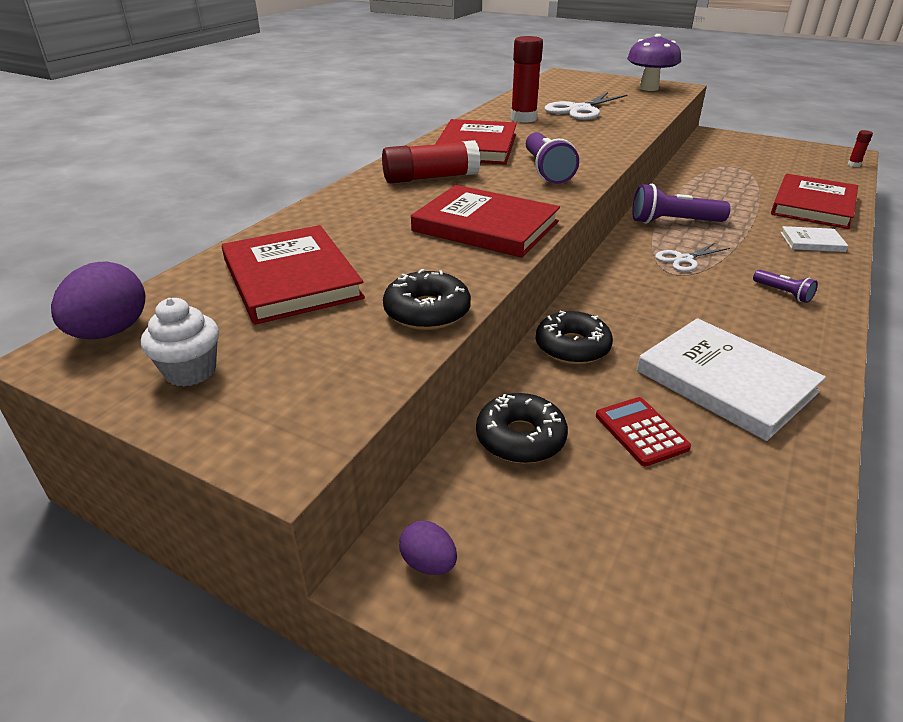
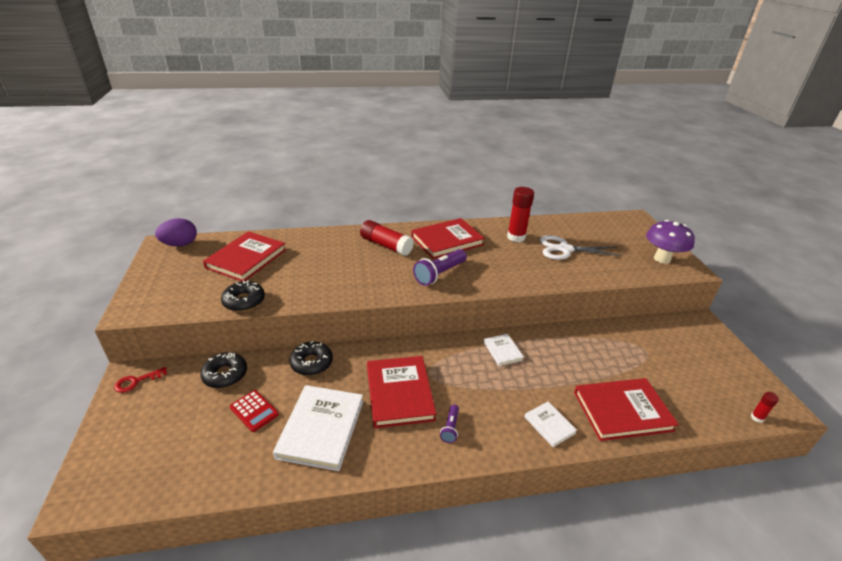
camera: 50 degrees right, 0 degrees up
white cupcake [141,298,219,387] -> none
purple egg [399,521,457,575] -> red key [114,367,167,393]
red book [411,185,560,258] -> red book moved to [367,356,436,428]
red calculator [596,397,691,466] -> red calculator turned 105 degrees clockwise [230,390,279,432]
purple flashlight [632,184,731,224] -> white book [484,334,524,366]
white scissors [655,242,730,272] -> none

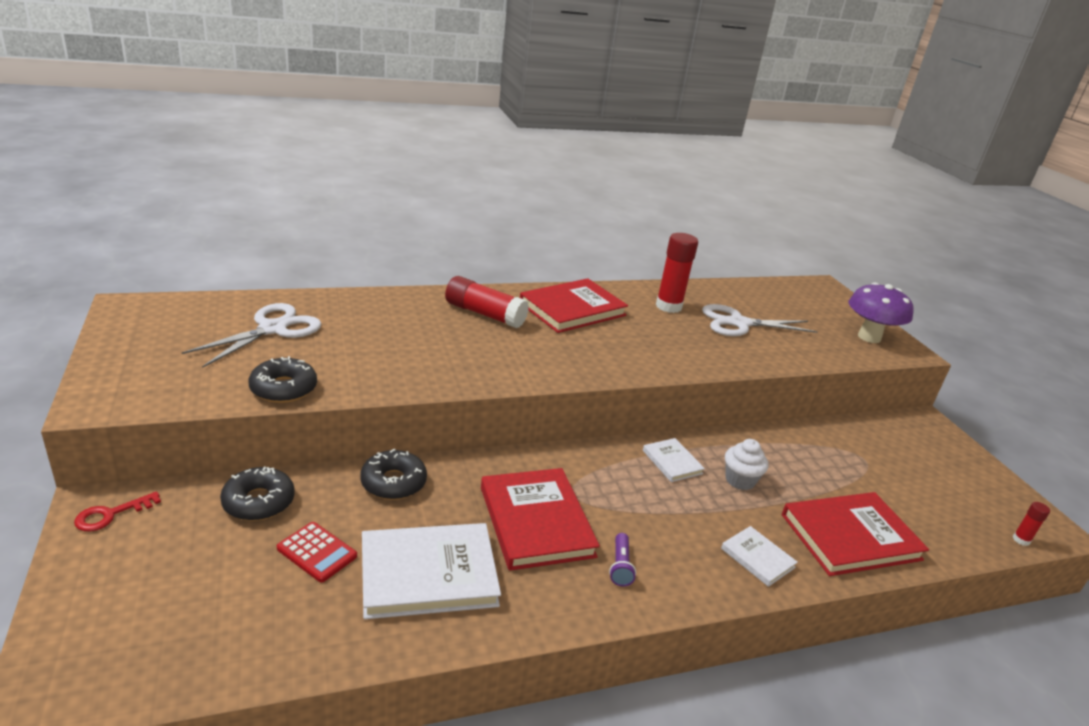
camera: 10 degrees left, 5 degrees down
purple egg [155,218,197,247] -> none
red book [203,231,286,281] -> white scissors [182,303,322,368]
white book [273,385,363,471] -> white book turned 75 degrees clockwise [362,523,501,619]
purple flashlight [413,249,467,286] -> none
none -> white cupcake [725,439,768,490]

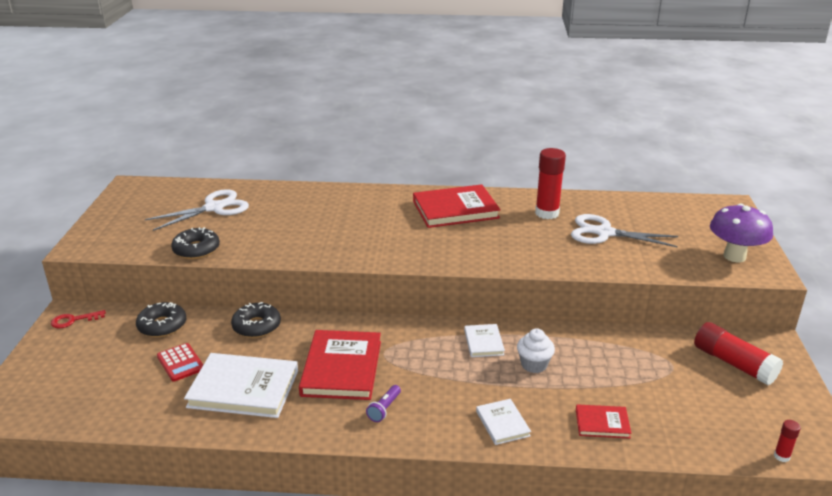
camera: 25 degrees right, 0 degrees up
red glue stick [445,276,529,328] -> red glue stick moved to [694,322,783,386]
red book [782,492,929,576] -> red book [576,404,631,439], size x0.51

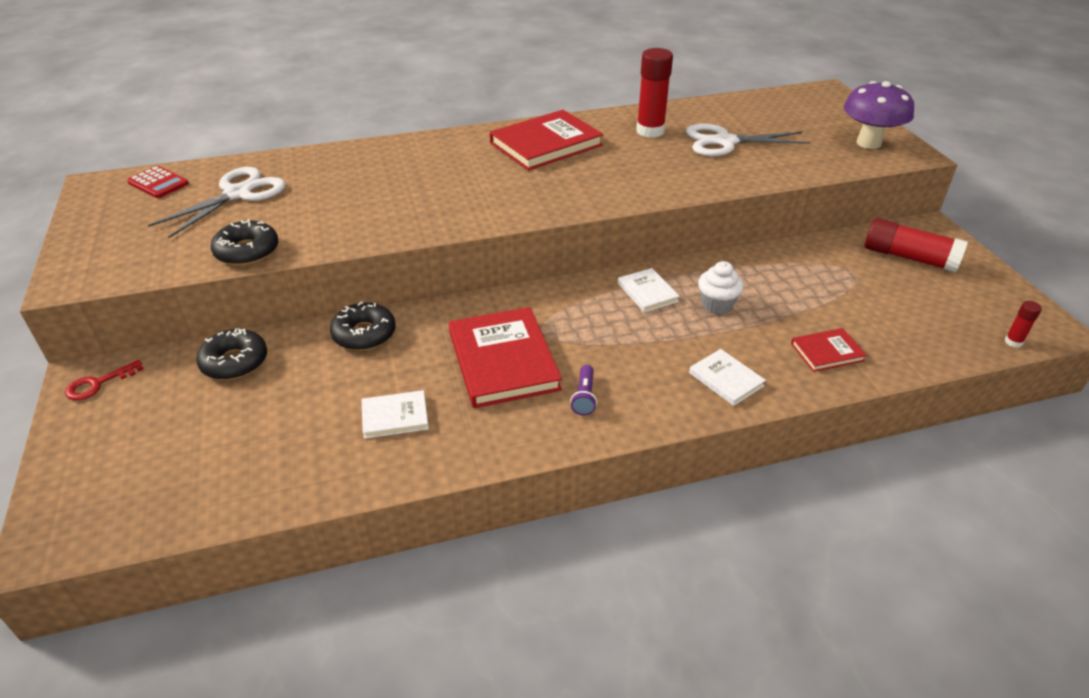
camera: 20 degrees left, 10 degrees up
red calculator [157,343,203,382] -> red calculator moved to [127,166,189,198]
white book [184,353,298,418] -> white book [362,390,429,439], size x0.51

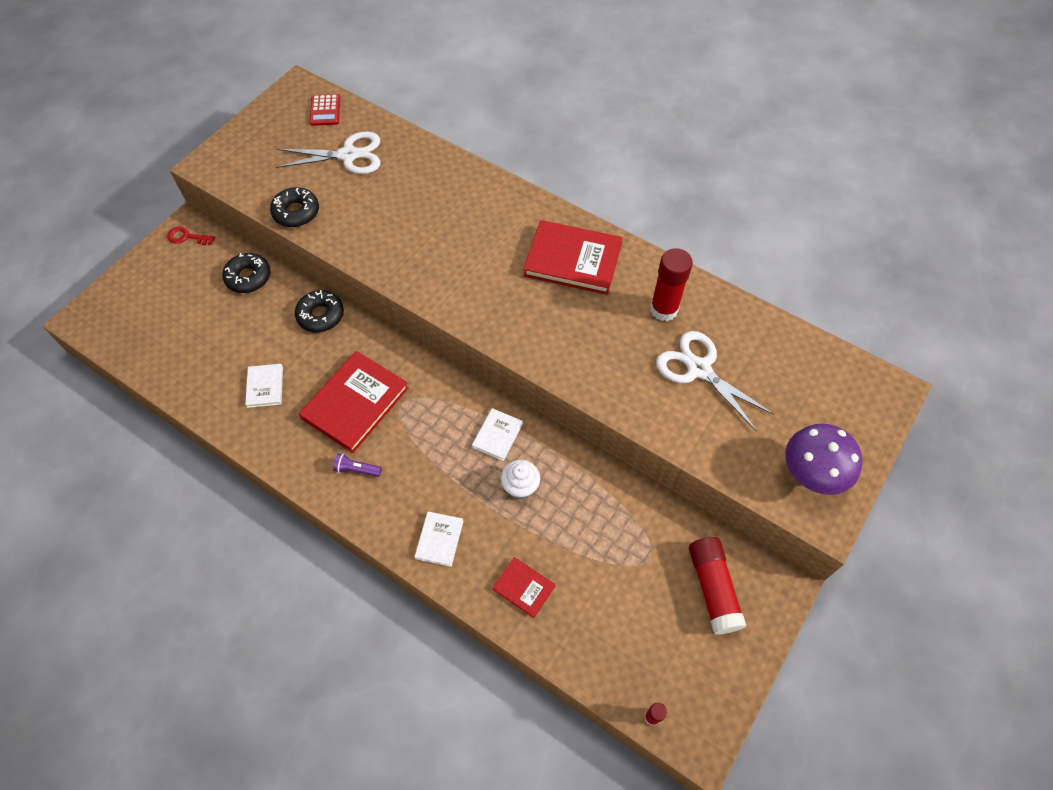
camera: 50 degrees right, 20 degrees up
white book [362,390,429,439] -> white book turned 45 degrees clockwise [245,364,283,408]
purple flashlight [570,365,597,415] -> purple flashlight turned 45 degrees clockwise [333,453,382,477]

